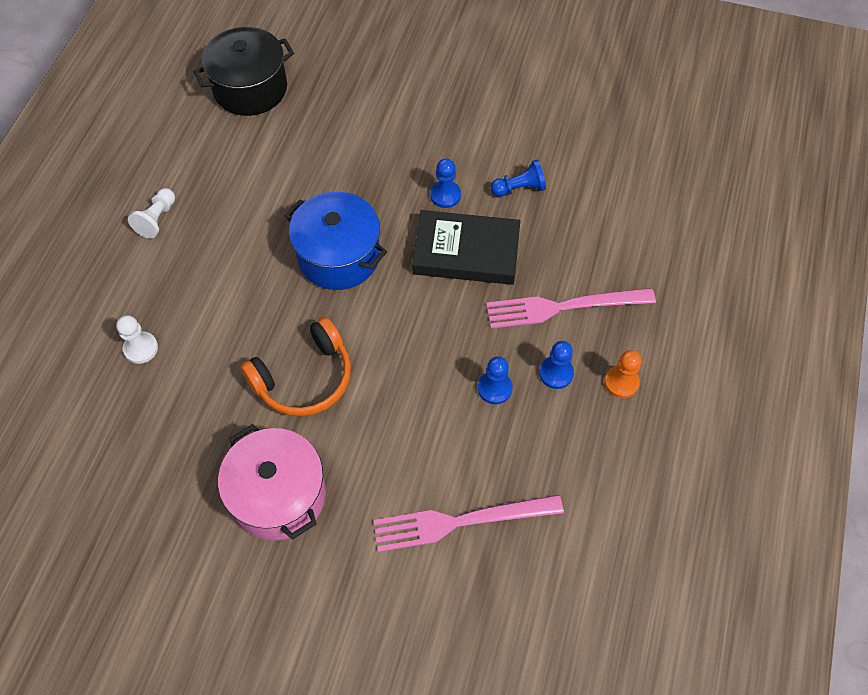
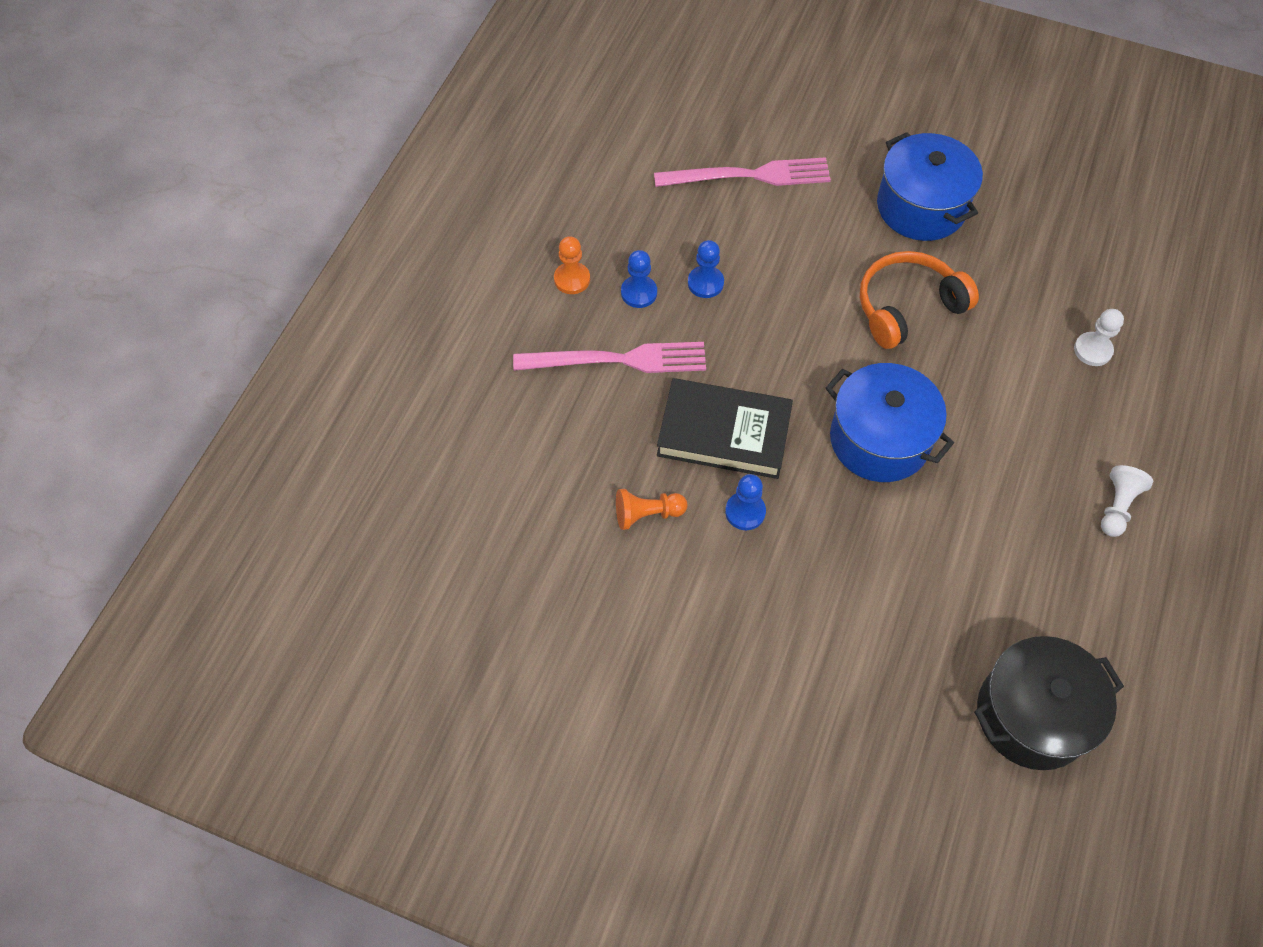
camera: 175 degrees left, 0 degrees up
pink pot [218,424,326,541] -> blue pot [877,132,983,241]
blue pawn [491,160,546,197] -> orange pawn [616,489,687,530]

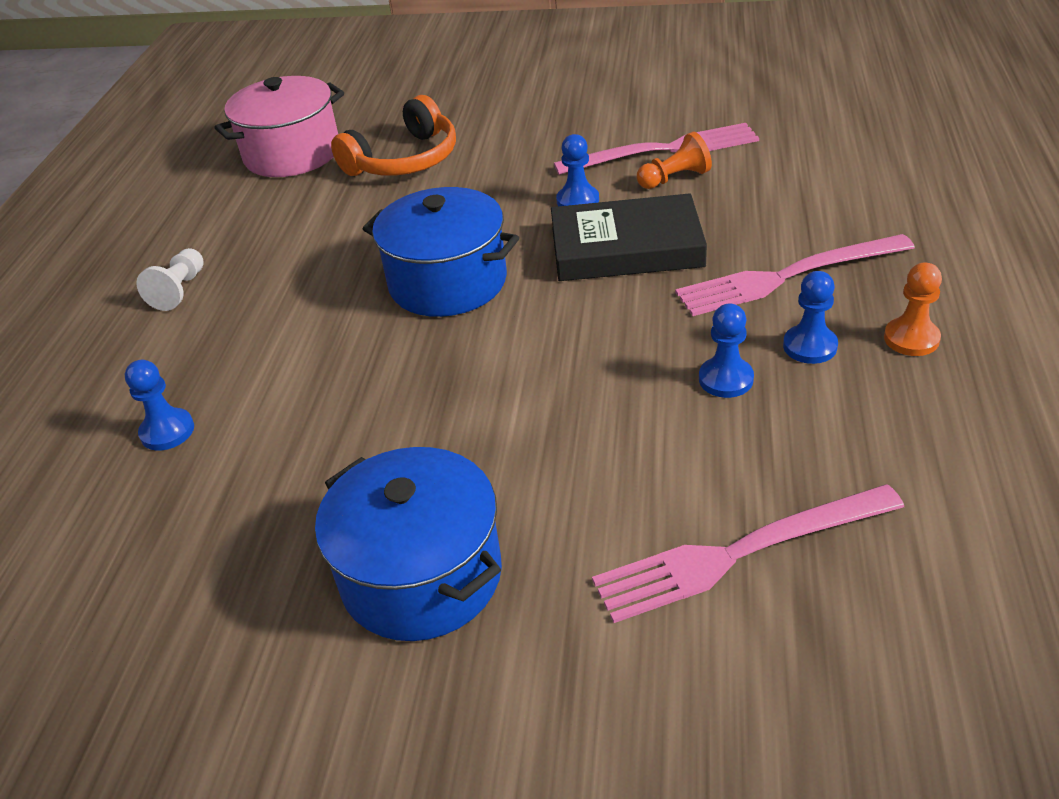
camera: 170 degrees right, 20 degrees down
orange headphones [860,251,979,349] -> orange headphones moved to [331,95,456,176]
black pot [974,636,1124,770] -> pink pot [214,76,344,177]
white pawn [1074,309,1124,366] -> blue pawn [125,360,194,451]
none -> pink fork [554,123,759,175]

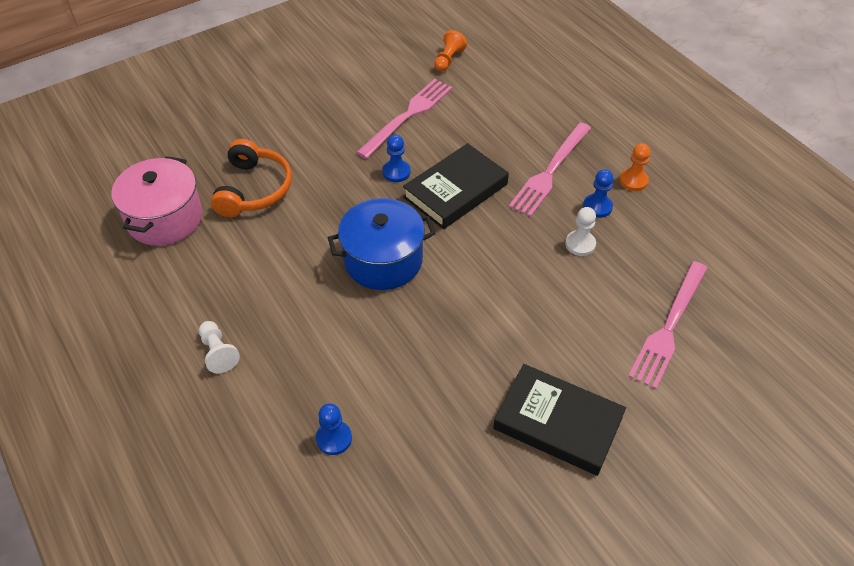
camera: 45 degrees left, 10 degrees up
blue pot [315,447,502,641] -> black book [493,364,626,476]
orange pawn [637,132,712,189] -> orange pawn moved to [434,30,467,72]
blue pawn [699,304,754,398] -> white pawn [565,207,596,256]

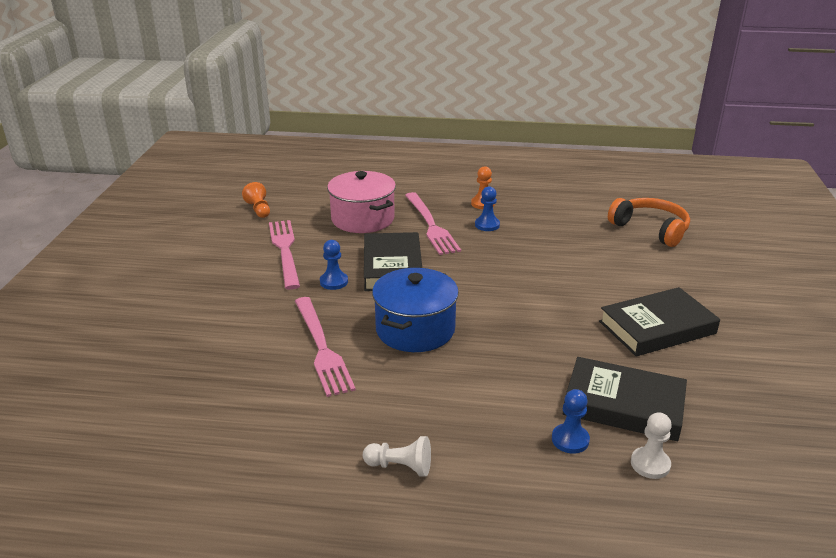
camera: 50 degrees left, 20 degrees down
pink pot [111,156,203,246] -> pink pot moved to [327,171,396,233]
orange headphones [211,139,292,217] -> orange headphones moved to [608,198,690,247]
white pawn [565,207,596,256] -> white pawn moved to [631,412,672,479]
pink fork [628,261,707,389] -> pink fork moved to [295,297,356,397]
none -> black book [563,357,687,441]

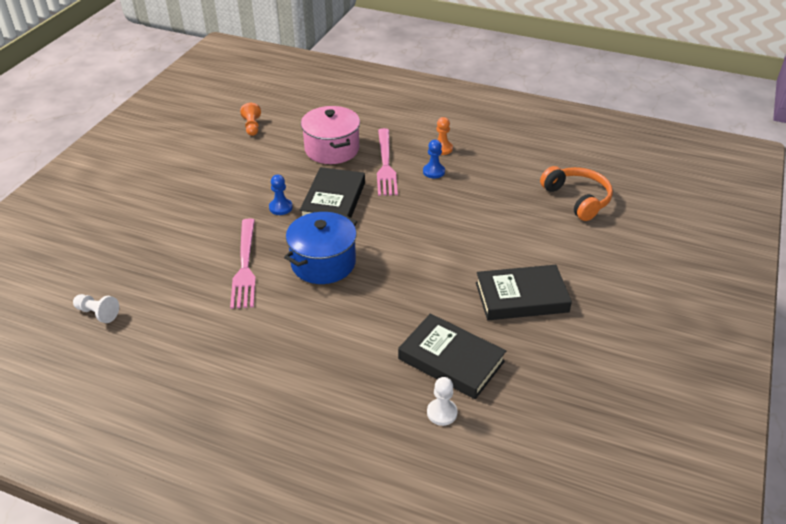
camera: 15 degrees right, 10 degrees up
pink fork [269,220,300,290] -> none
white pawn [363,436,431,477] -> white pawn moved to [73,294,119,323]
blue pawn [552,389,590,454] -> none

